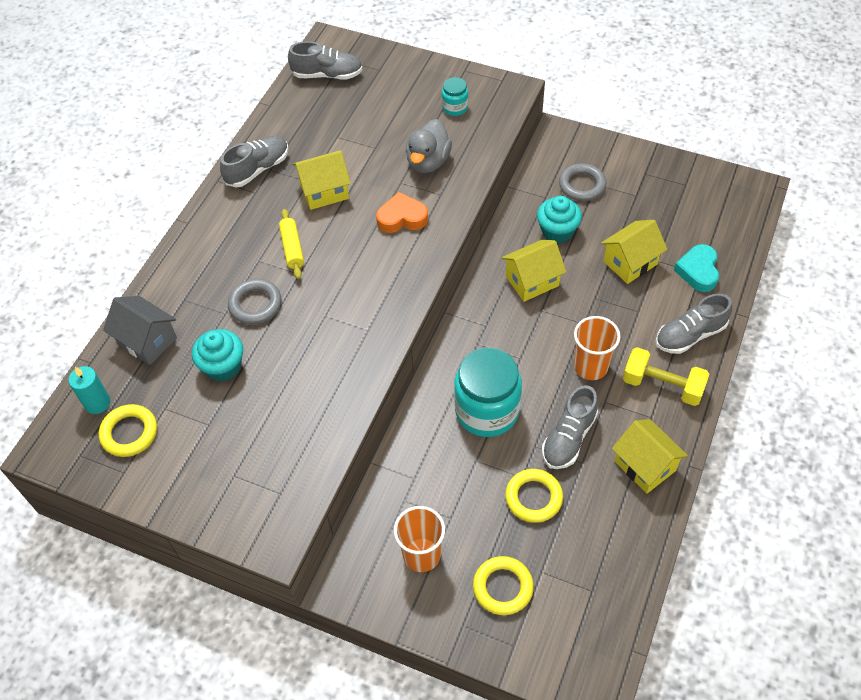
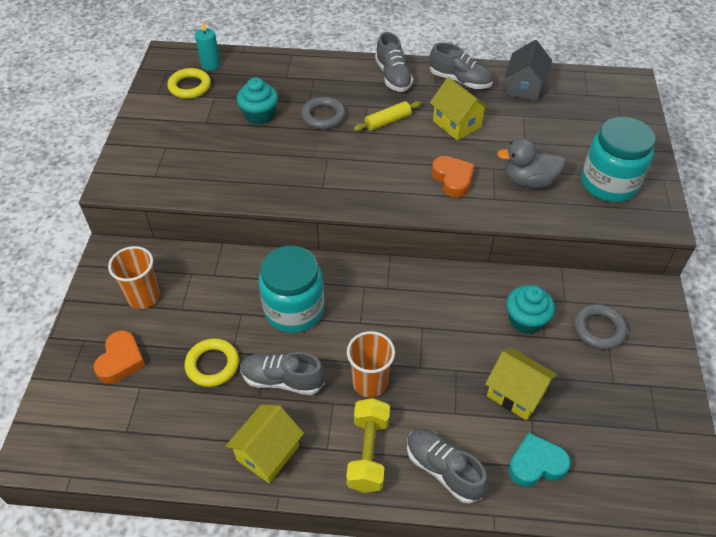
camera: 70 degrees right, 5 degrees down
grey house [103,296,177,365] -> grey house moved to [505,40,552,101]
grey shoe [288,41,363,79] -> grey shoe moved to [375,32,413,92]
turquoise jar [442,77,468,116] -> turquoise jar [581,117,655,202], size x2.13
yellow ring [473,556,534,615] -> orange heart [94,330,145,384]
yellow house [502,240,566,302] -> none

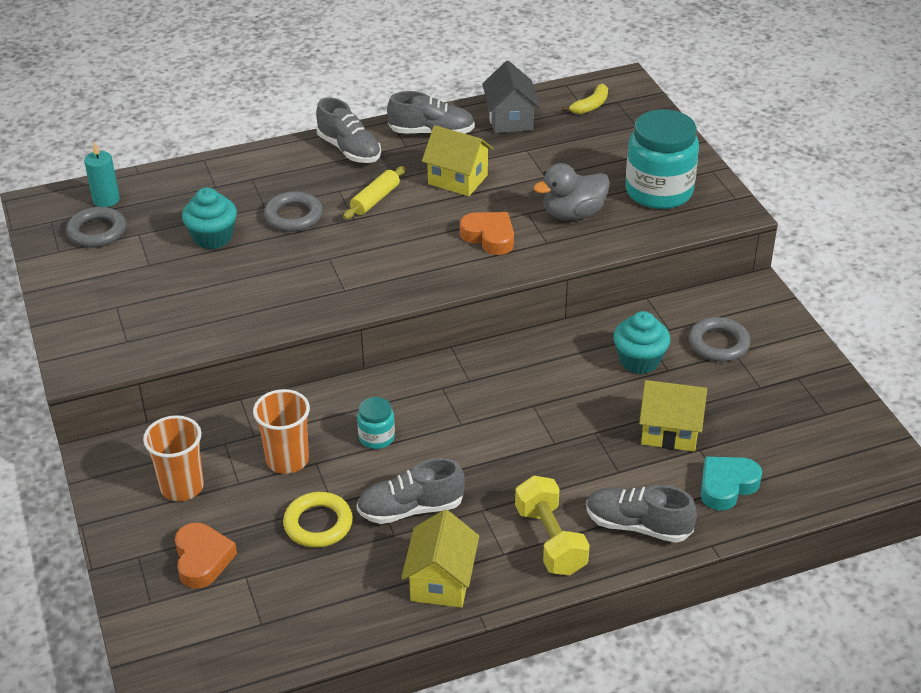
camera: 25 degrees left, 10 degrees down
yellow ring [167,68,211,99] -> grey ring [66,207,126,248]
turquoise jar [259,246,324,333] -> turquoise jar [357,397,395,449], size x0.47
orange cup [347,331,395,398] -> orange cup moved to [253,389,310,474]
none -> yellow banana [562,84,608,114]

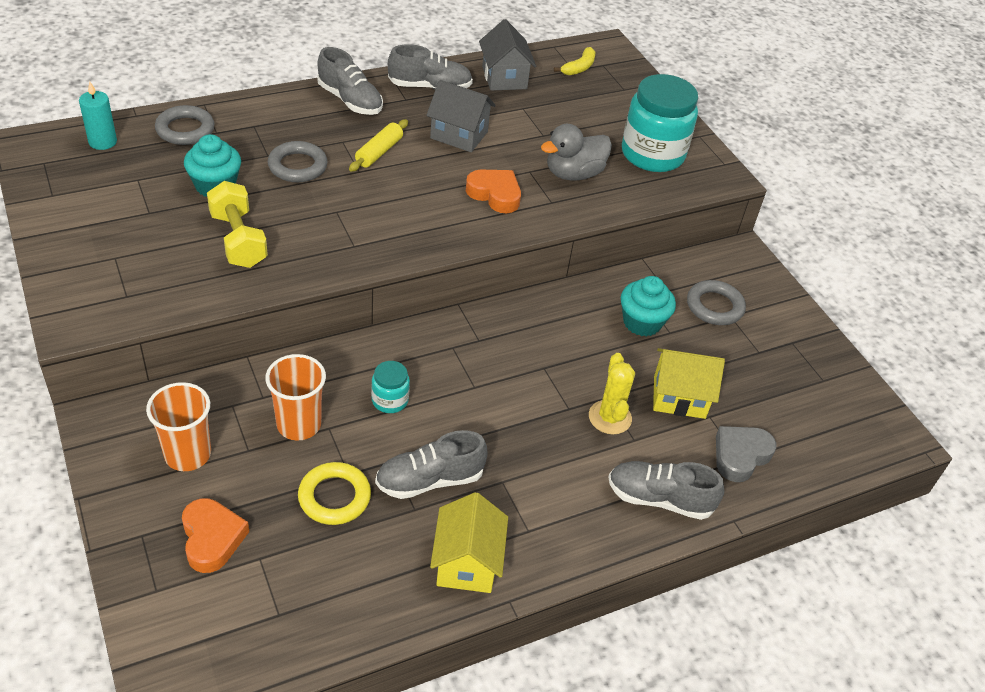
camera: 10 degrees left, 5 degrees up
grey ring [66,207,126,248] -> grey ring moved to [155,105,214,145]
yellow house [422,125,493,196] -> grey house [426,80,496,152]
yellow dumbbell [515,475,590,575] -> yellow dumbbell moved to [207,181,268,268]
turquoise heart [701,457,762,510] -> grey heart [716,426,777,482]
none -> yellow cactus [589,353,635,434]

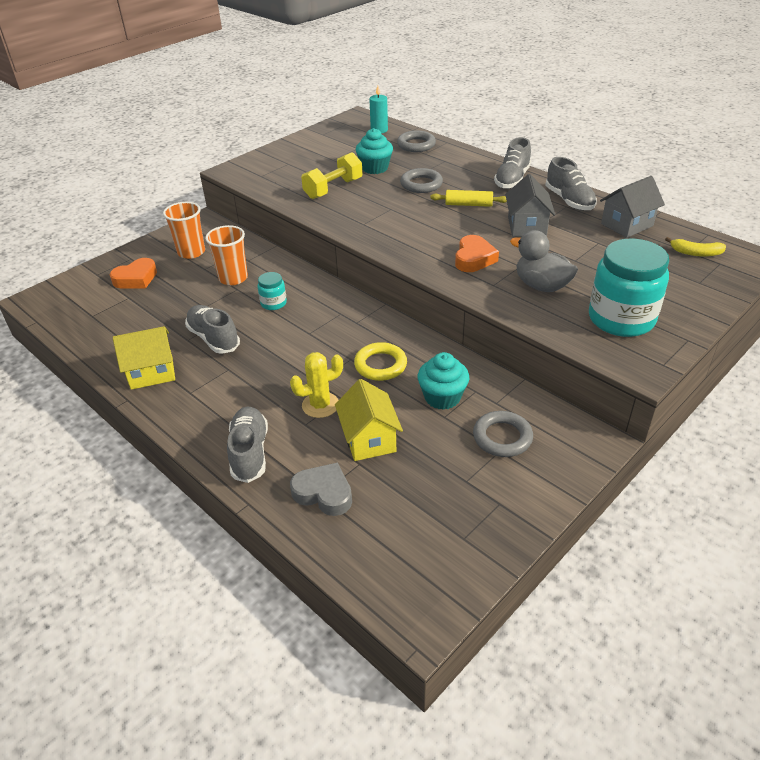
camera: 75 degrees right, 5 degrees down
yellow ring [298,462,371,525] -> yellow ring moved to [354,342,407,381]

